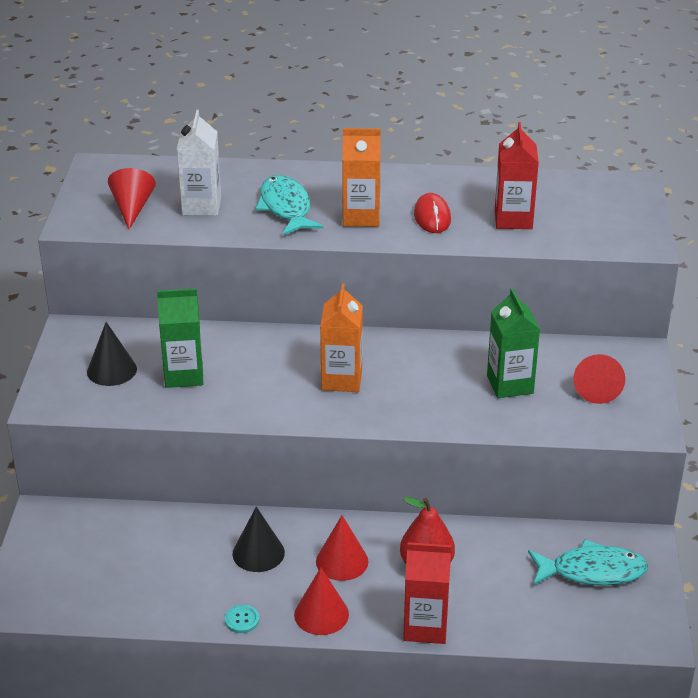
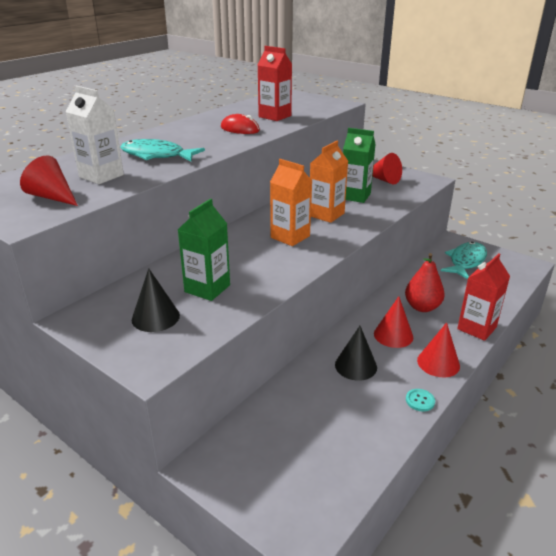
camera: 55 degrees left, 5 degrees down
orange carton [342,128,381,227] -> orange carton moved to [310,141,348,223]

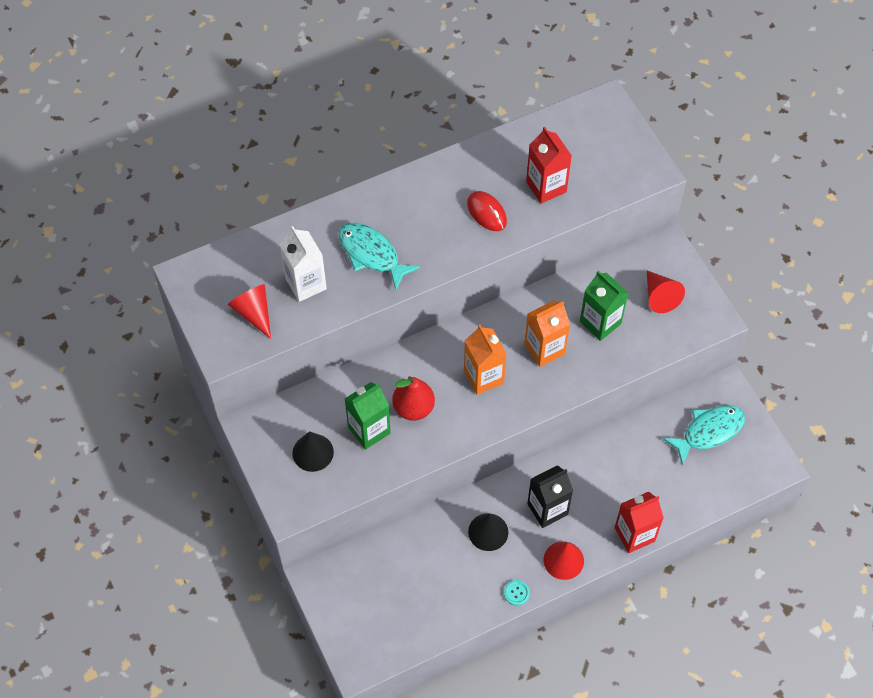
camera: 25 degrees right, 30 degrees up
red cone [374,296,413,348] -> black carton [527,465,573,528]
red pear [405,253,445,312] -> red pear moved to [392,376,435,421]

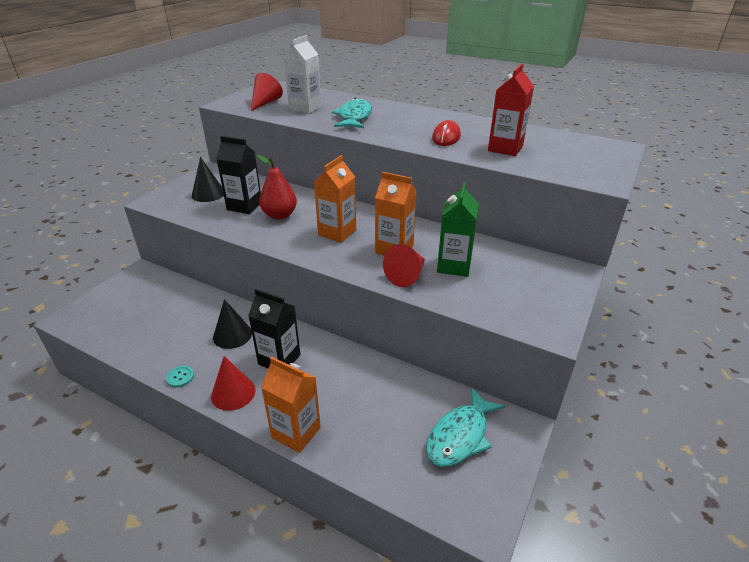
camera: 55 degrees right, 25 degrees down
green carton [345,382,391,450] -> black carton [216,136,261,214]
red carton [615,492,664,553] -> orange carton [261,357,321,453]
red cone [647,270,685,313] -> red cone moved to [383,244,425,287]
turquoise fish [663,405,745,465] -> turquoise fish turned 105 degrees clockwise [426,387,505,467]

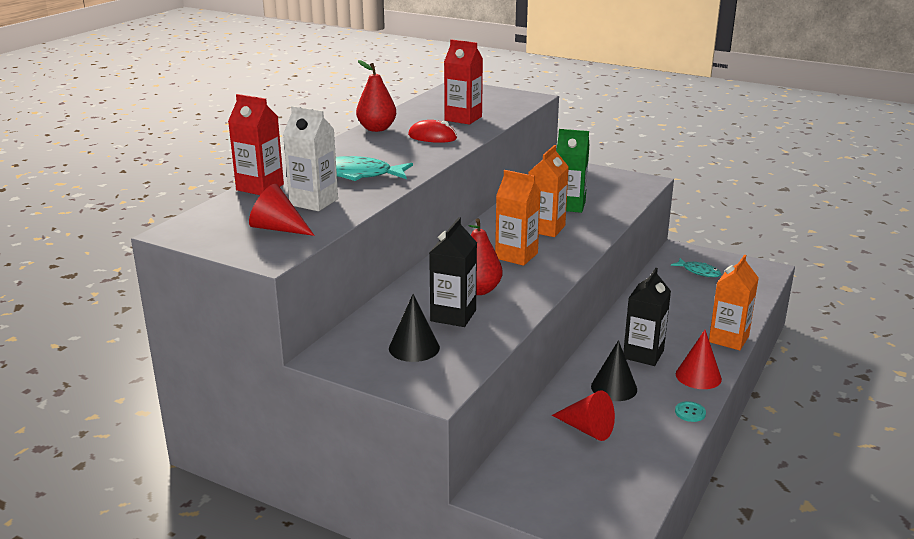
camera: 90 degrees left, 10 degrees down
red cone [383,244,425,287] -> red cone moved to [552,391,615,441]
turquoise fish [426,387,505,467] -> turquoise fish [671,258,721,277], size x0.61
none -> red carton [228,94,284,195]
none -> red pear [356,60,396,132]

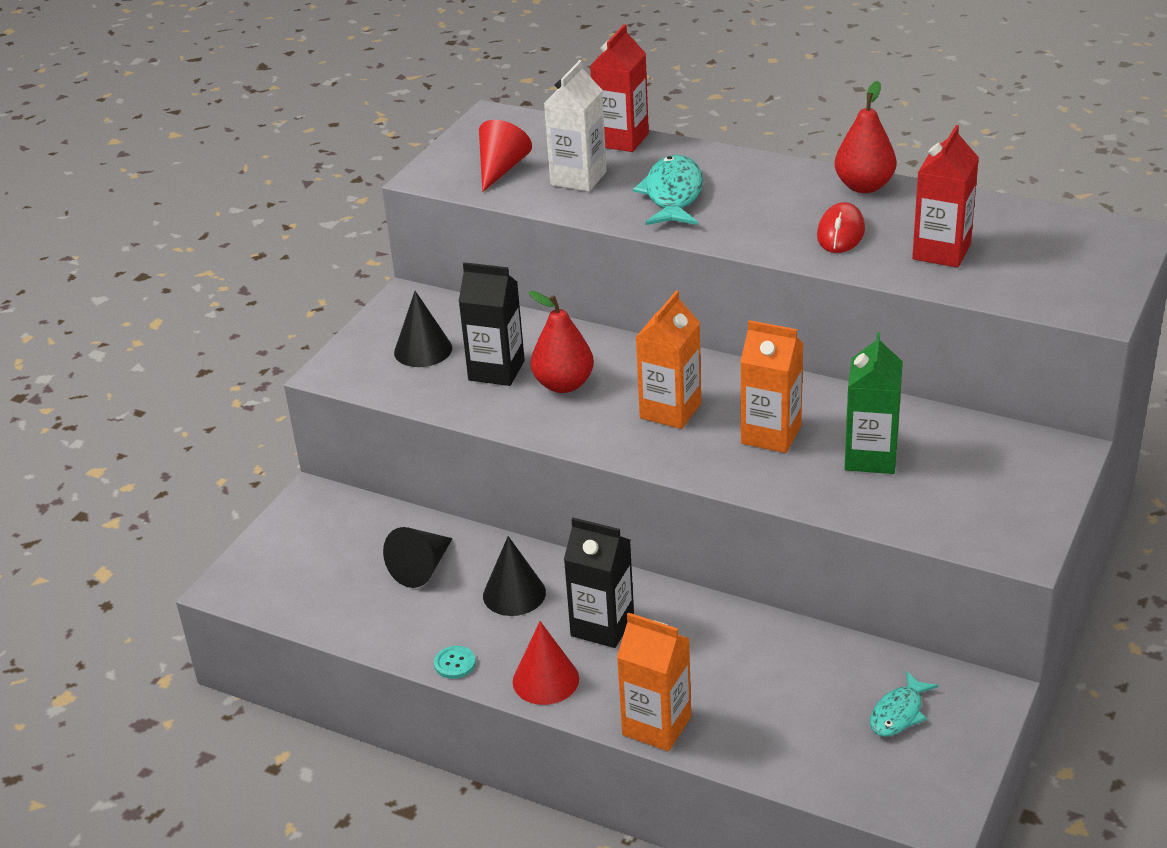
camera: 90 degrees right, 10 degrees up
red cone [552,391,615,441] -> black cone [383,527,453,588]

